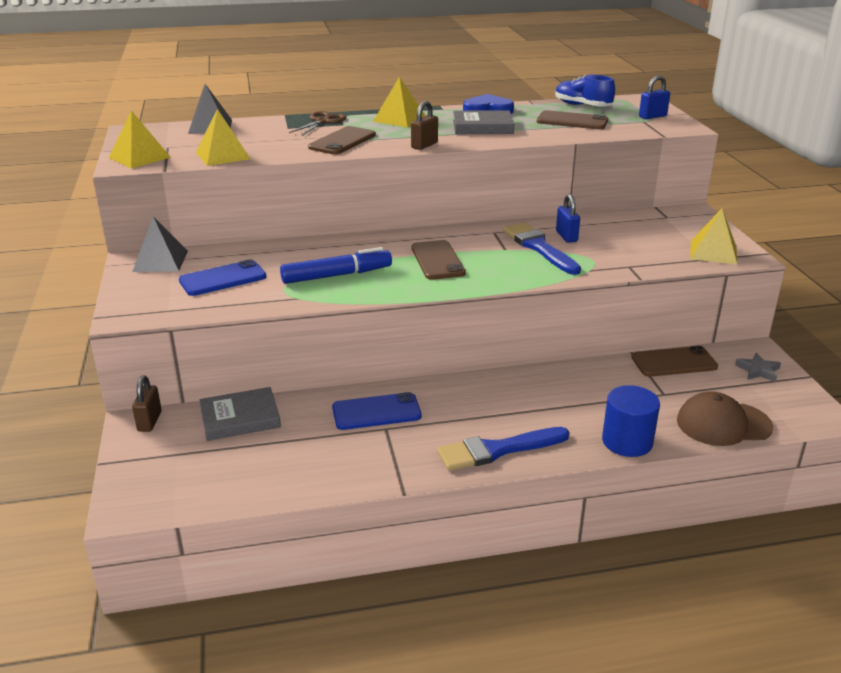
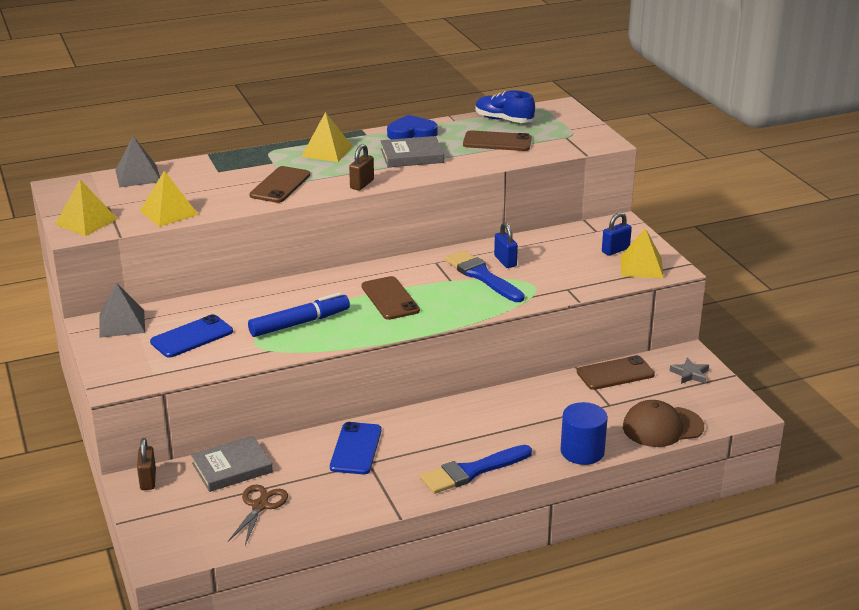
camera: 10 degrees left, 0 degrees up
brown scissors [289,111,346,136] -> brown scissors moved to [228,484,288,545]
blue phone [332,392,422,430] -> blue phone turned 60 degrees counterclockwise [330,422,382,474]
blue padlock [639,75,670,119] -> blue padlock moved to [602,212,632,256]

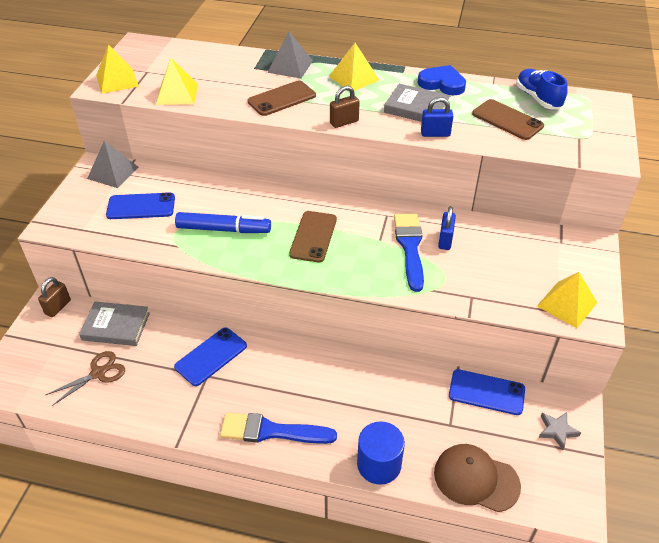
camera: 35 degrees right, 15 degrees up
grey pyramid [115,136,160,187] -> grey pyramid moved to [267,31,313,79]
brown phone [577,355,655,390] -> blue phone [449,369,525,415]
blue padlock [602,212,632,256] -> blue padlock moved to [421,97,453,137]

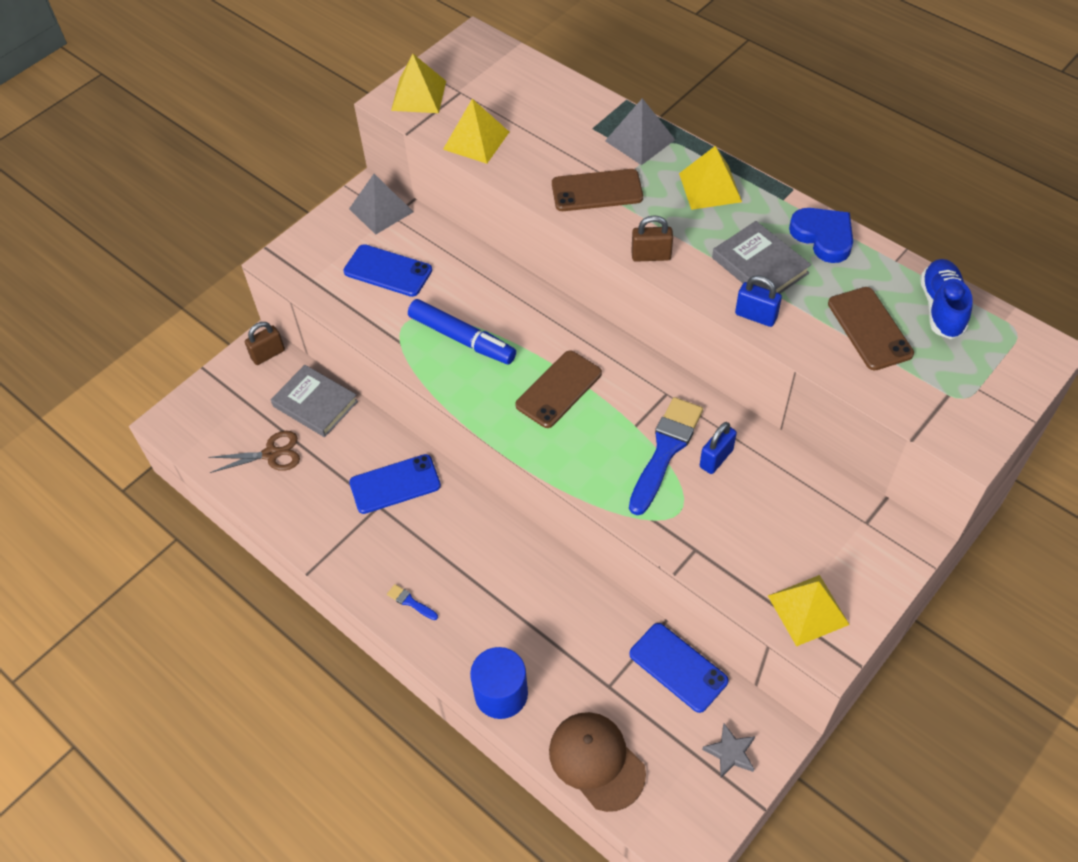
camera: 30 degrees right, 10 degrees up
blue brush [220,412,337,444] -> blue brush [387,584,438,620], size x0.42

